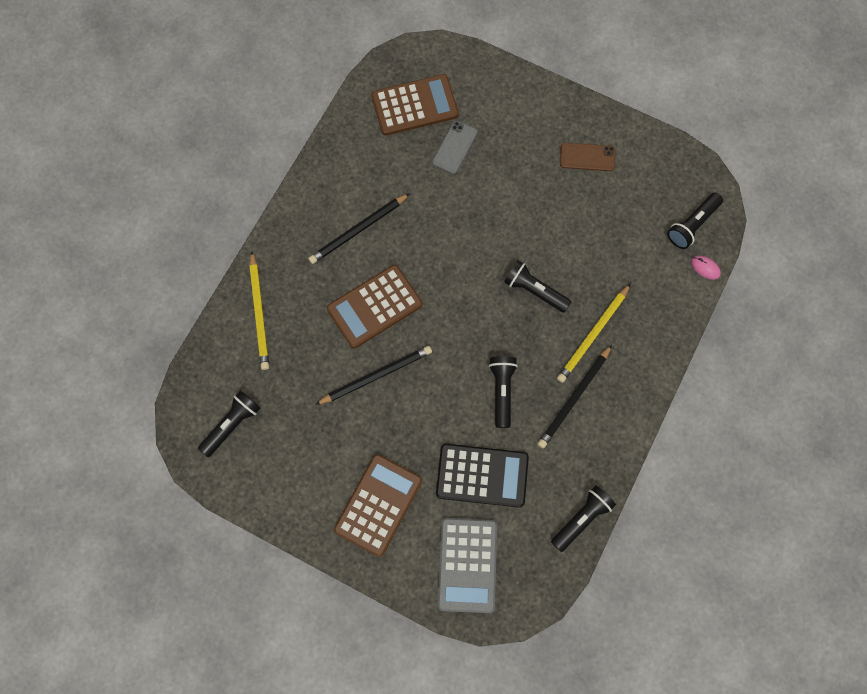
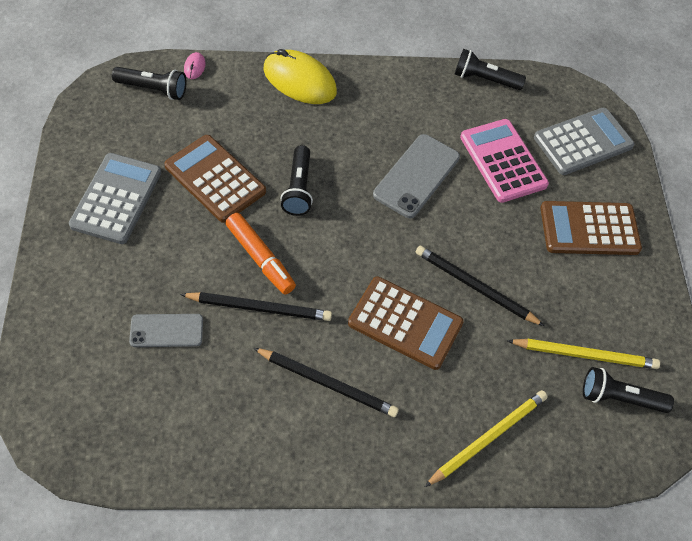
camera: 125 degrees left, 15 degrees down
brown calculator [371,74,459,136] -> brown calculator moved to [164,135,266,223]
black calculator [436,444,529,508] -> pink calculator [460,119,549,203]
black flashlight [489,356,518,428] -> grey phone [373,134,460,218]
black pencil [537,345,612,448] -> black pencil moved to [180,292,332,321]
yellow pencil [557,283,631,383] -> yellow pencil moved to [507,339,660,369]
brown phone [560,143,616,171] -> grey calculator [69,153,161,244]
none -> orange marker [225,213,296,295]
none -> yellow mouse [263,49,337,104]

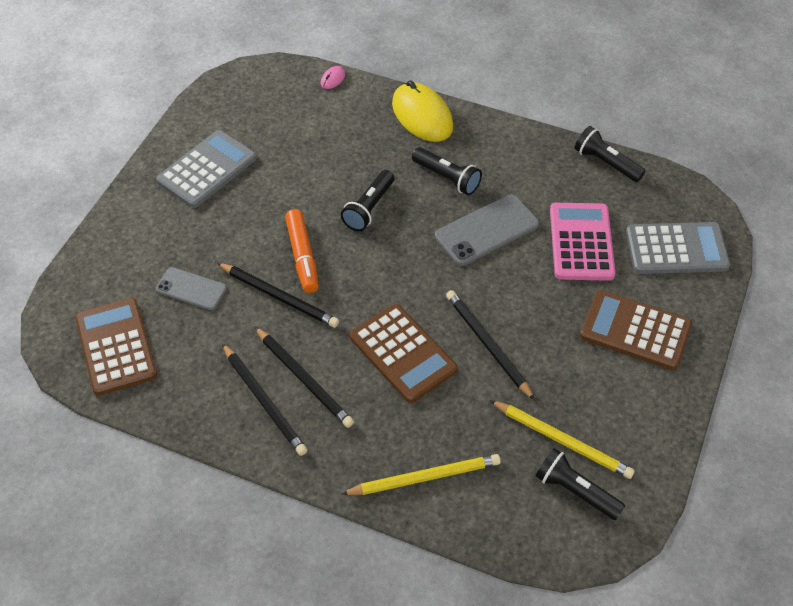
camera: 30 degrees right, 5 degrees down
black flashlight [112,67,187,100] -> black flashlight moved to [412,147,482,195]
brown calculator [164,135,266,223] -> brown calculator moved to [75,298,157,396]
none -> black pencil [222,343,307,456]

